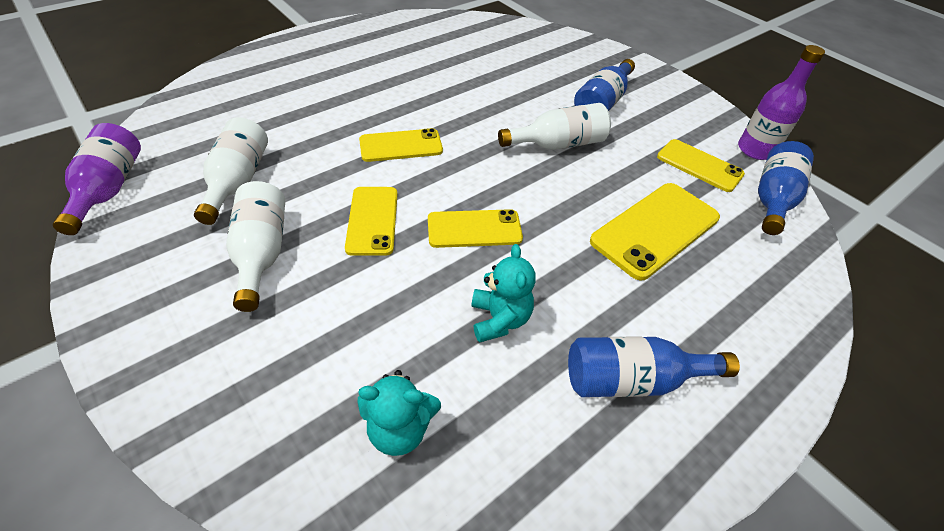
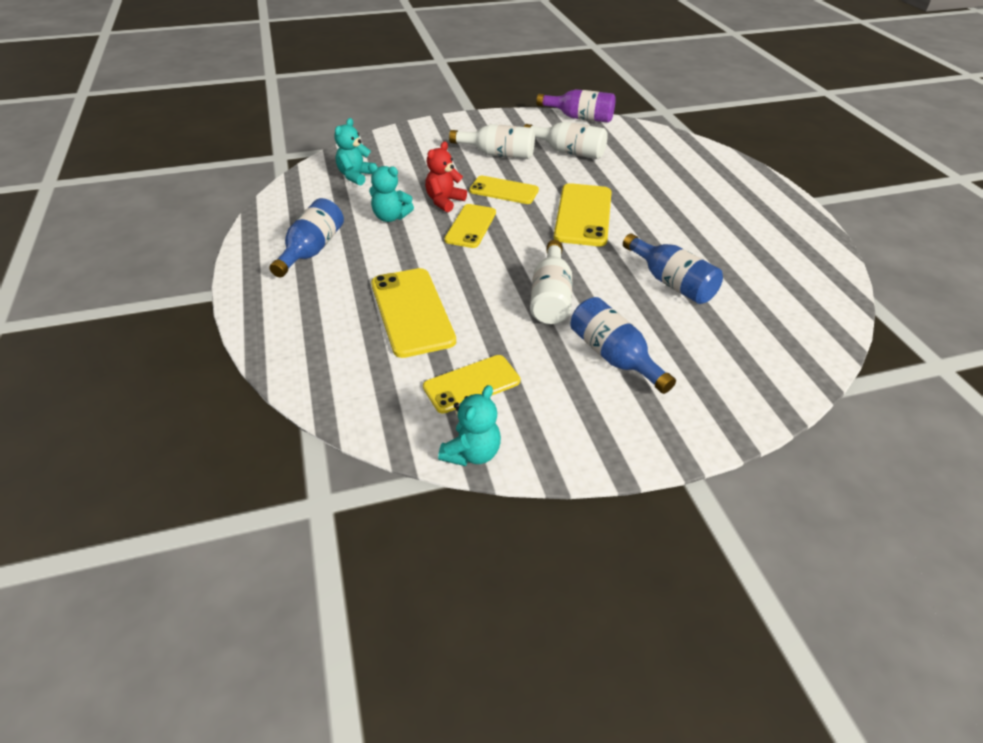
camera: 115 degrees right, 5 degrees down
yellow phone [359,128,443,162] -> yellow phone [554,183,612,246], size x1.51
purple bottle [738,45,825,160] -> turquoise teddy bear [438,385,501,466]
blue bottle [758,141,814,235] -> blue bottle moved to [623,234,723,304]
none -> red teddy bear [425,141,467,212]

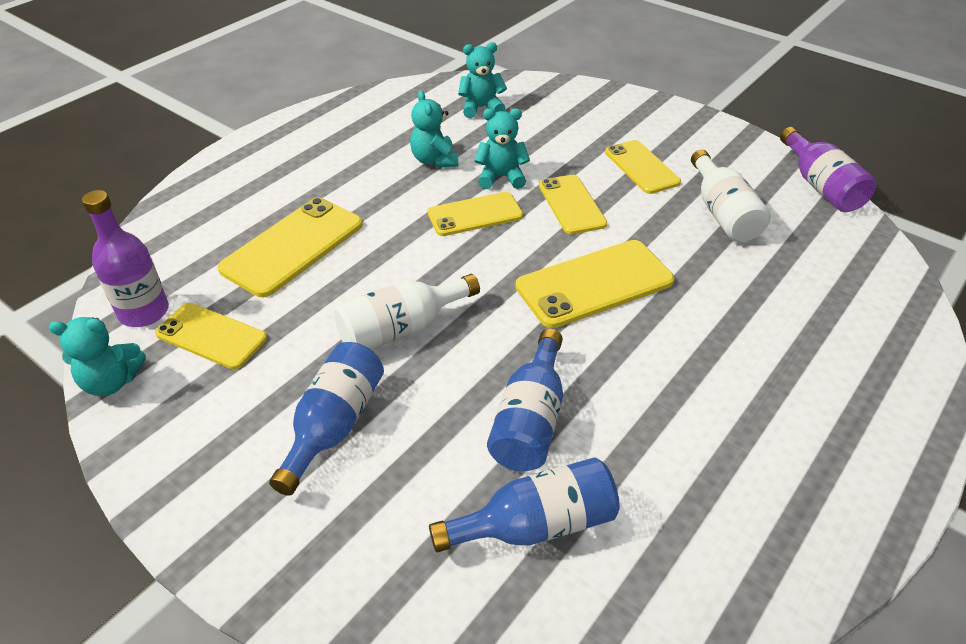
camera: 55 degrees right, 0 degrees up
blue bottle [269,198,344,277] -> blue bottle moved to [429,458,619,552]
red teddy bear [425,141,467,212] -> turquoise teddy bear [474,108,530,189]
white bottle [449,124,535,159] -> yellow phone [605,140,681,194]
none -> purple bottle [82,190,169,327]

